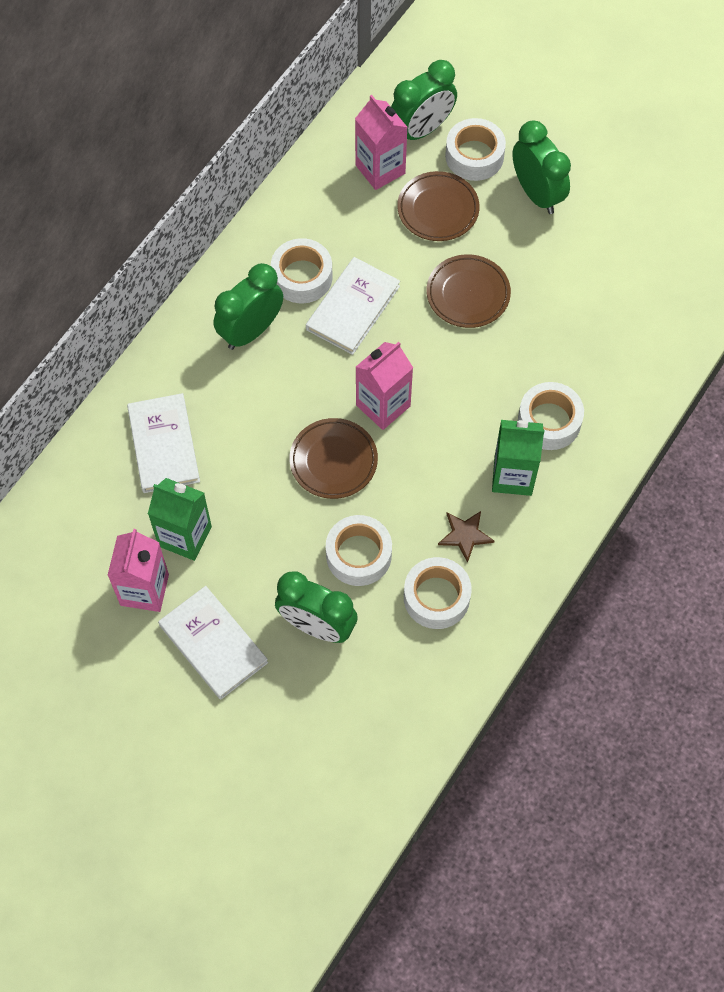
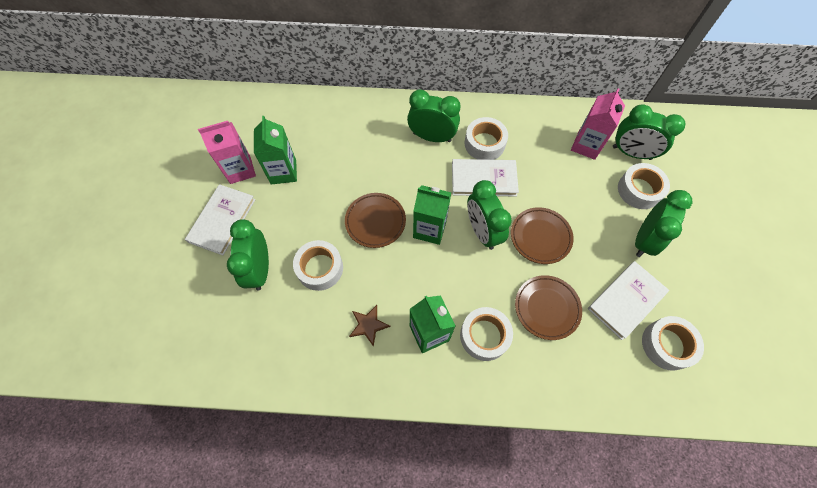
camera: 60 degrees right, 0 degrees up
white book [127,393,200,493] -> white book moved to [588,261,669,340]
pink carton [356,342,413,430] -> green carton [413,185,451,245]
brown plate [397,171,480,241] -> brown plate moved to [515,275,582,340]
white tape [404,557,472,629] -> white tape moved to [642,316,704,371]
none -> green clock [467,180,512,250]

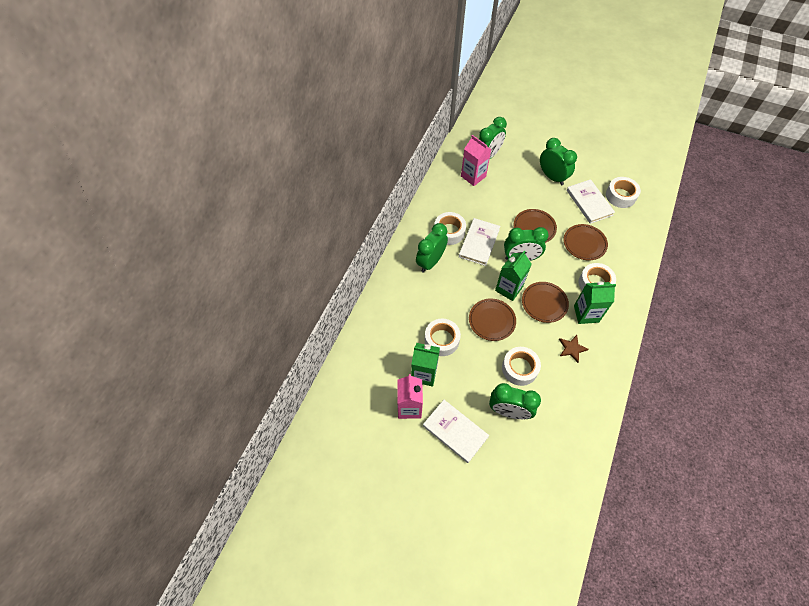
camera: 70 degrees left, 5 degrees down
white tape [618,163,670,209] -> white tape moved to [425,318,461,356]
none -> brown plate [522,282,569,323]

